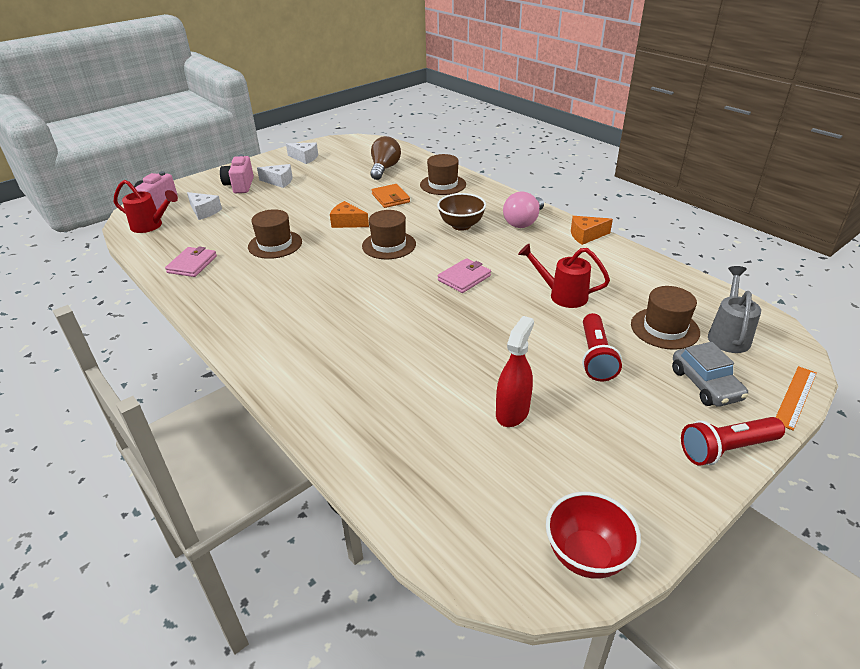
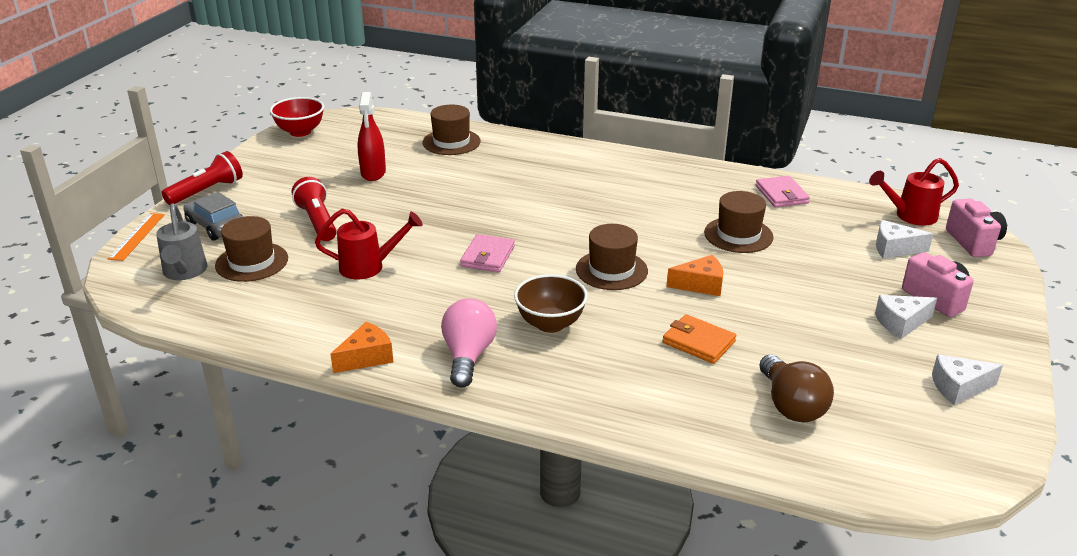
camera: 150 degrees right, 5 degrees down
brown hat [420,154,466,195] -> brown hat moved to [423,105,481,155]

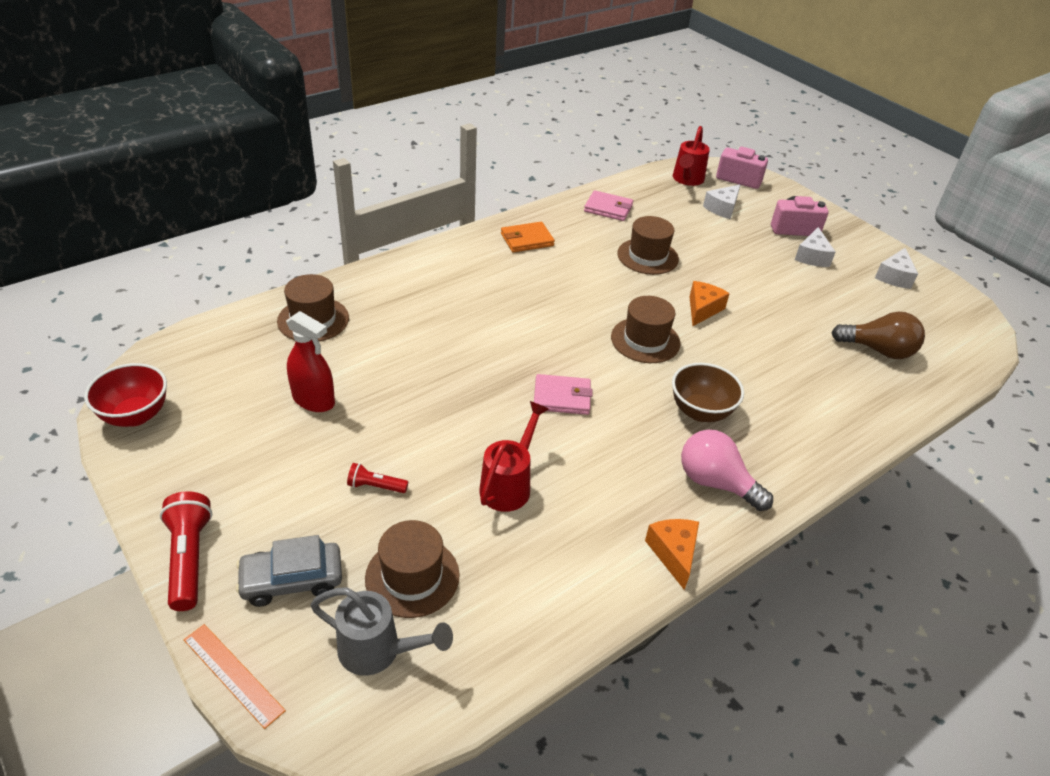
camera: 60 degrees left, 10 degrees up
red flashlight [292,177,337,241] -> red flashlight [347,463,408,493], size x0.55
pink wallet [460,234,515,272] -> pink wallet turned 45 degrees counterclockwise [534,374,593,415]
orange wallet [663,314,736,364] -> orange wallet moved to [501,222,555,252]

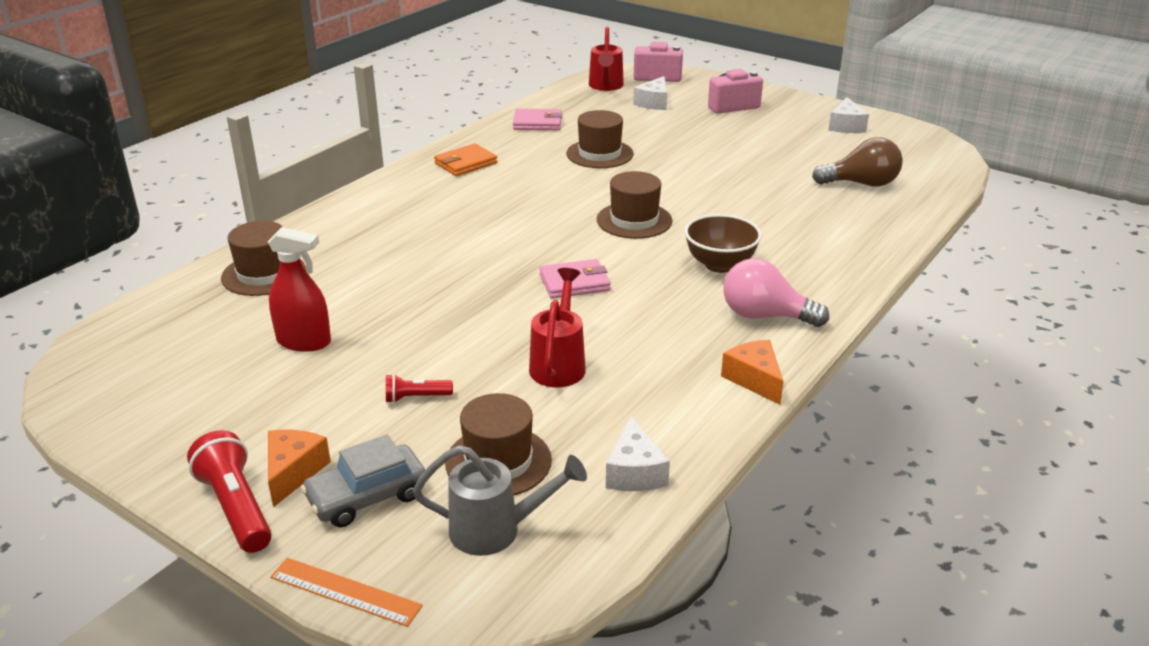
camera: 15 degrees left, 10 degrees down
red bowl [84,363,167,427] -> none
orange cheese [689,281,730,326] -> orange cheese moved to [268,430,331,507]
white cheese [795,227,835,267] -> white cheese moved to [606,416,670,491]

